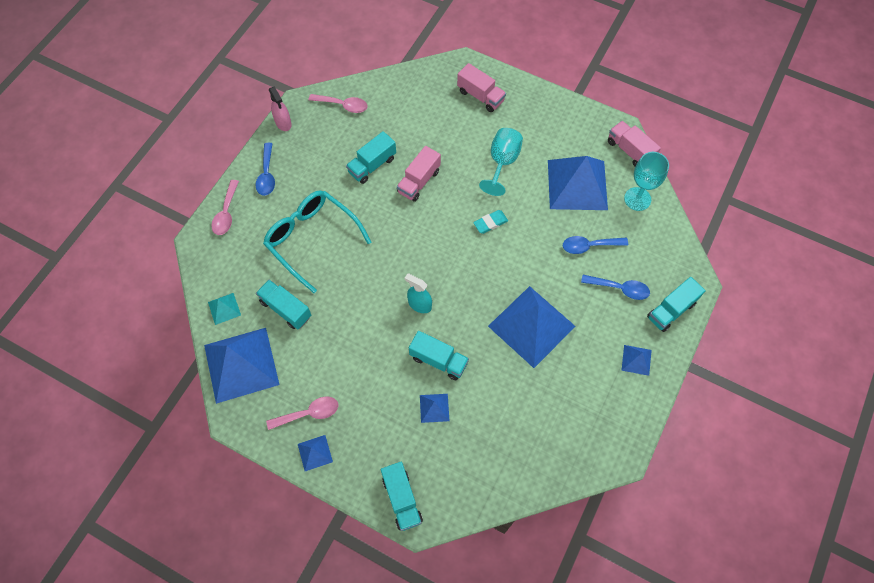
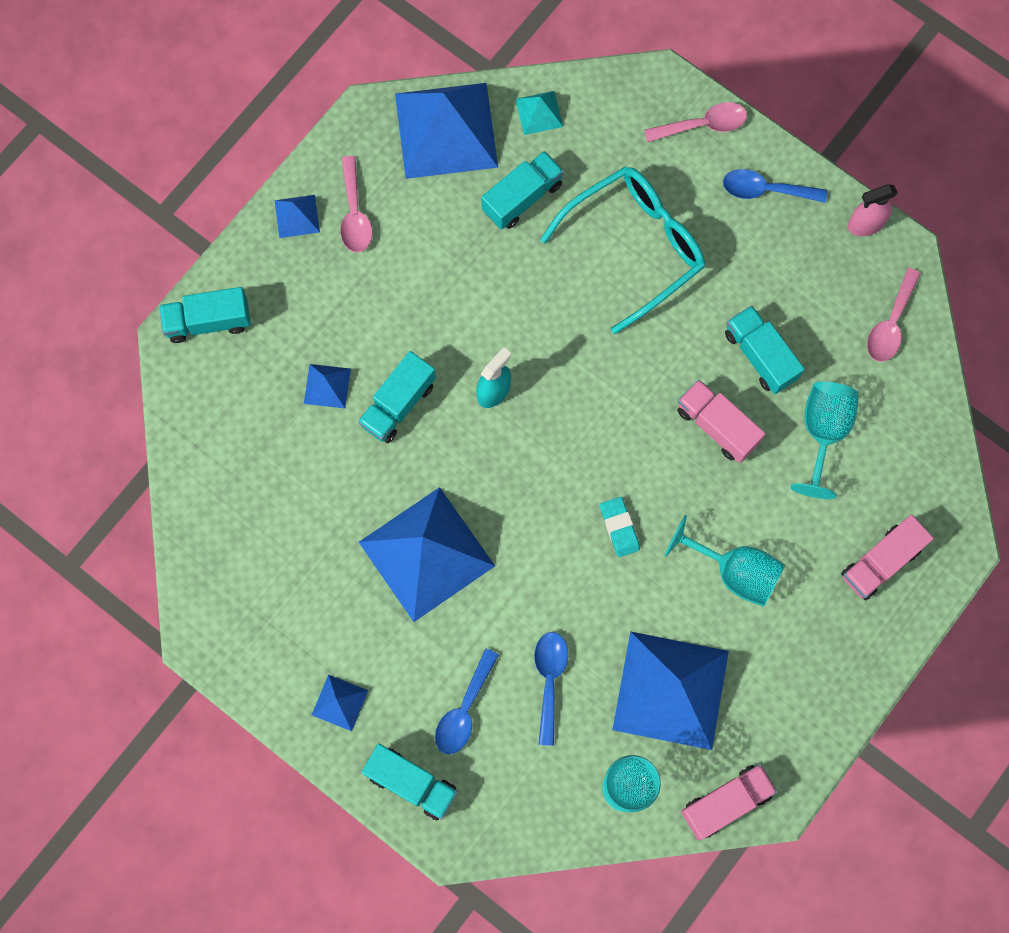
camera: 100 degrees right, 10 degrees up
pink spoon [211,180,239,235] -> pink spoon turned 150 degrees clockwise [644,102,747,143]
turquoise truck [647,277,706,332] -> turquoise truck turned 150 degrees clockwise [361,744,458,821]
none -> turquoise goblet [791,382,859,499]

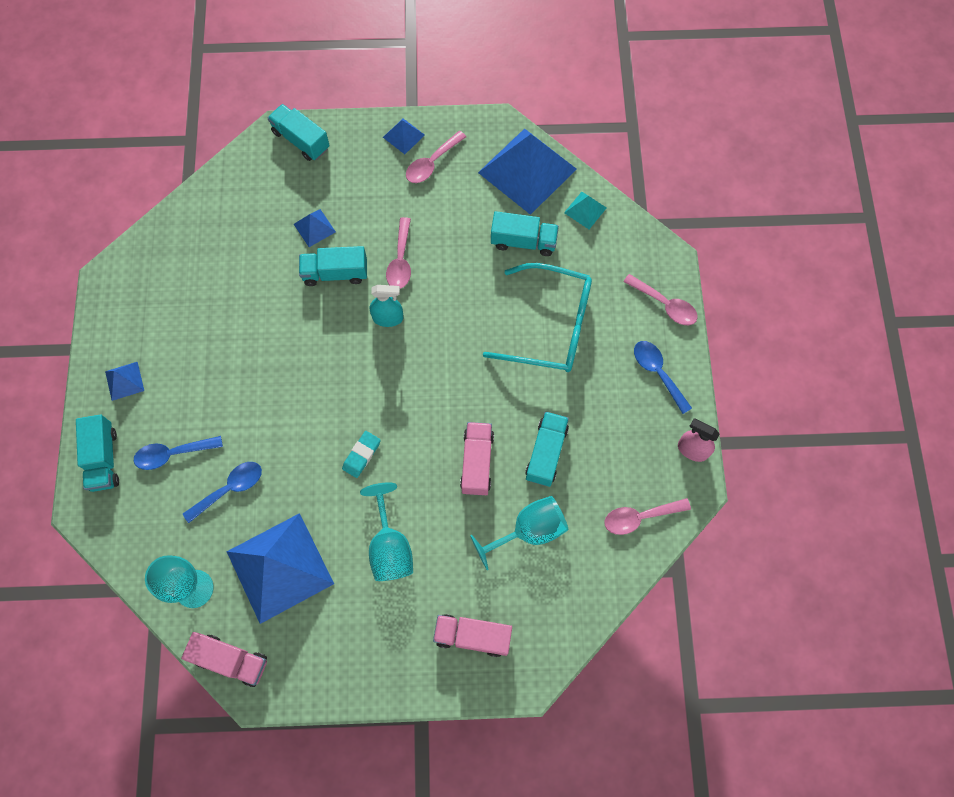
camera: 50 degrees right, 5 degrees down
blue pyramid [359,487,495,622] -> none
none -> pink spoon [386,217,411,289]

